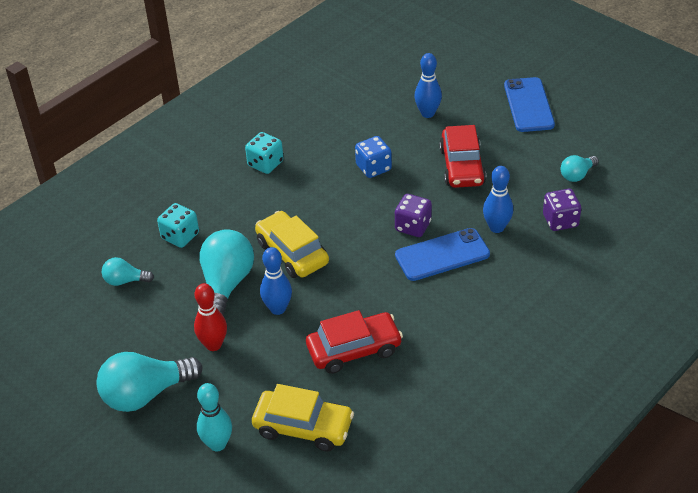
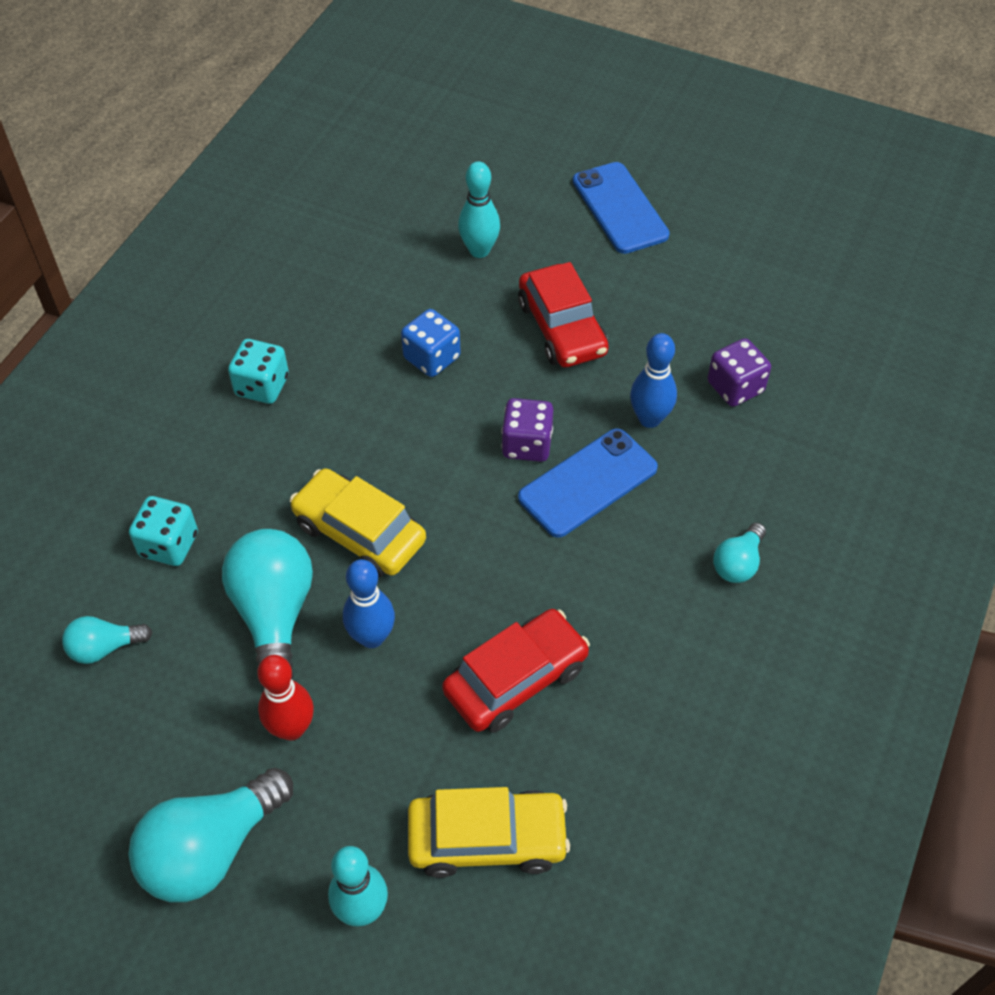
camera: 20 degrees left, 10 degrees up
blue bowling pin [414,53,442,118] -> turquoise bowling pin [458,161,500,258]
turquoise light bulb [561,155,599,182] -> turquoise light bulb moved to [713,523,766,583]

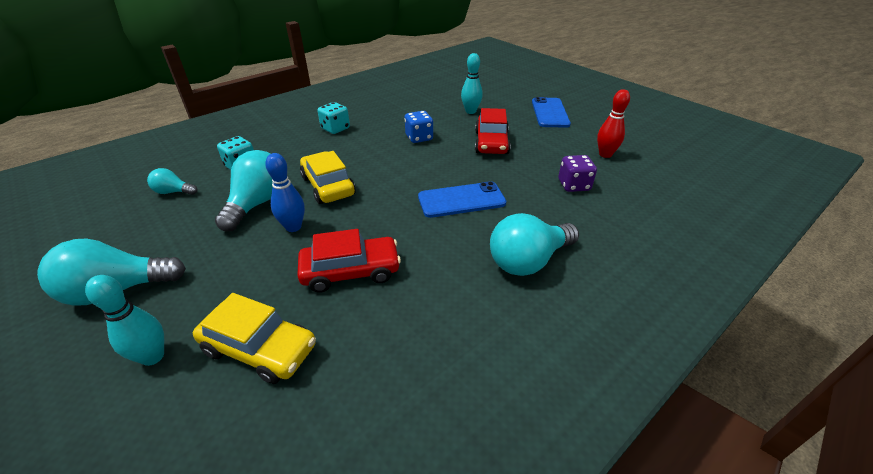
camera: 25 degrees right, 15 degrees down
red bowling pin [257,655,314,741] -> red bowling pin moved to [597,89,630,158]
purple dice [501,398,554,462] -> none
blue bowling pin [630,333,677,428] -> none
turquoise light bulb [713,523,766,583] -> turquoise light bulb [490,213,579,276], size x1.91

